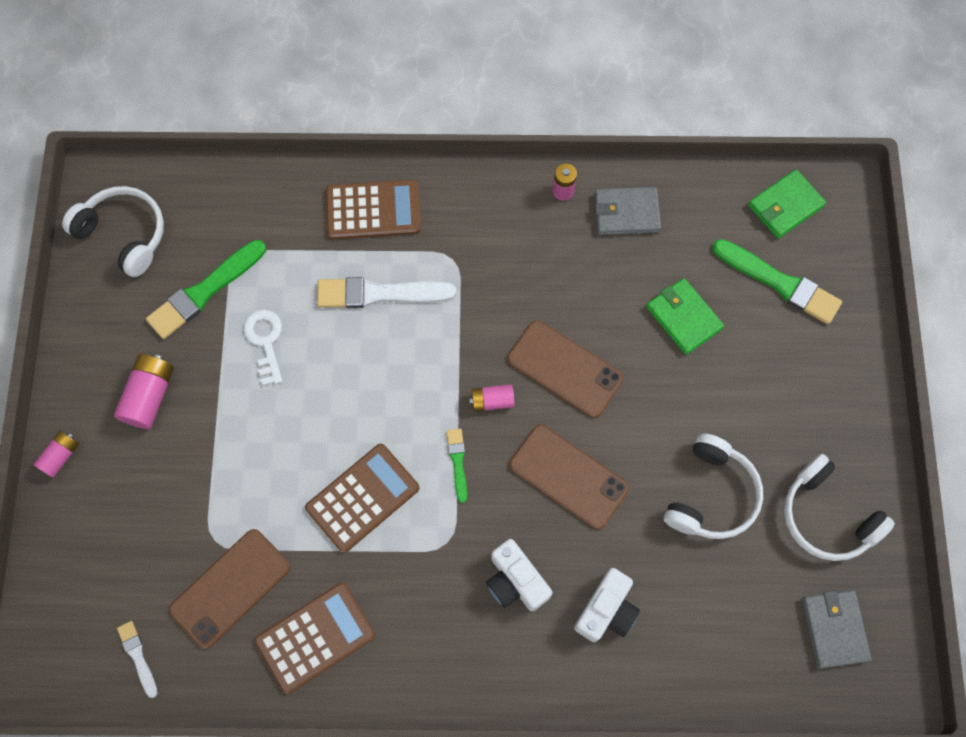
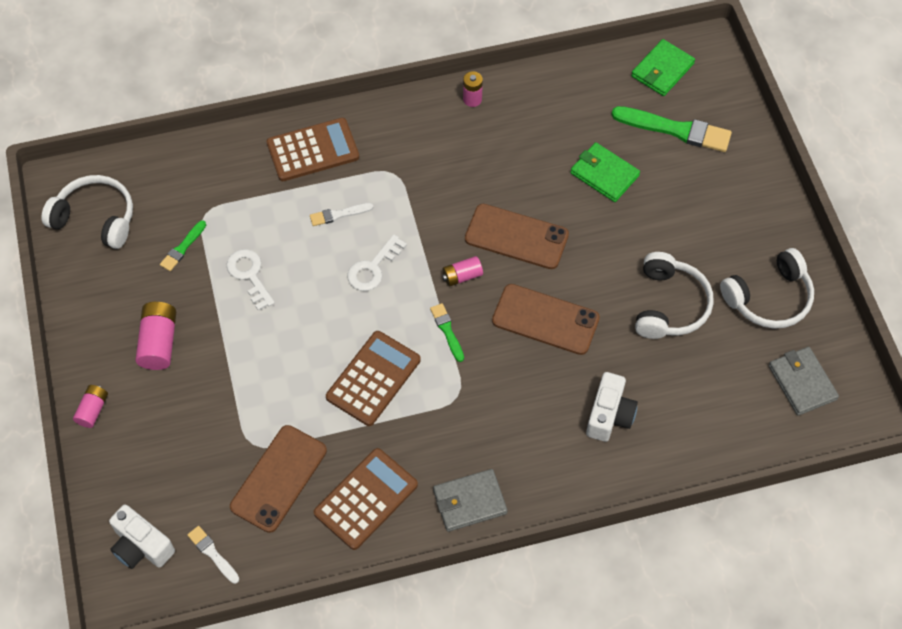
camera: 15 degrees left, 10 degrees down
green brush [146,240,266,339] -> green brush [160,220,206,271], size x0.52
white brush [317,277,456,308] -> white brush [310,203,373,226], size x0.52
white camera [486,539,553,611] -> white camera moved to [109,505,175,569]
grey wallet [594,187,661,235] -> grey wallet moved to [433,469,508,532]
white headphones [784,454,895,561] -> white headphones turned 60 degrees counterclockwise [720,248,814,329]
none -> white key [347,234,407,291]

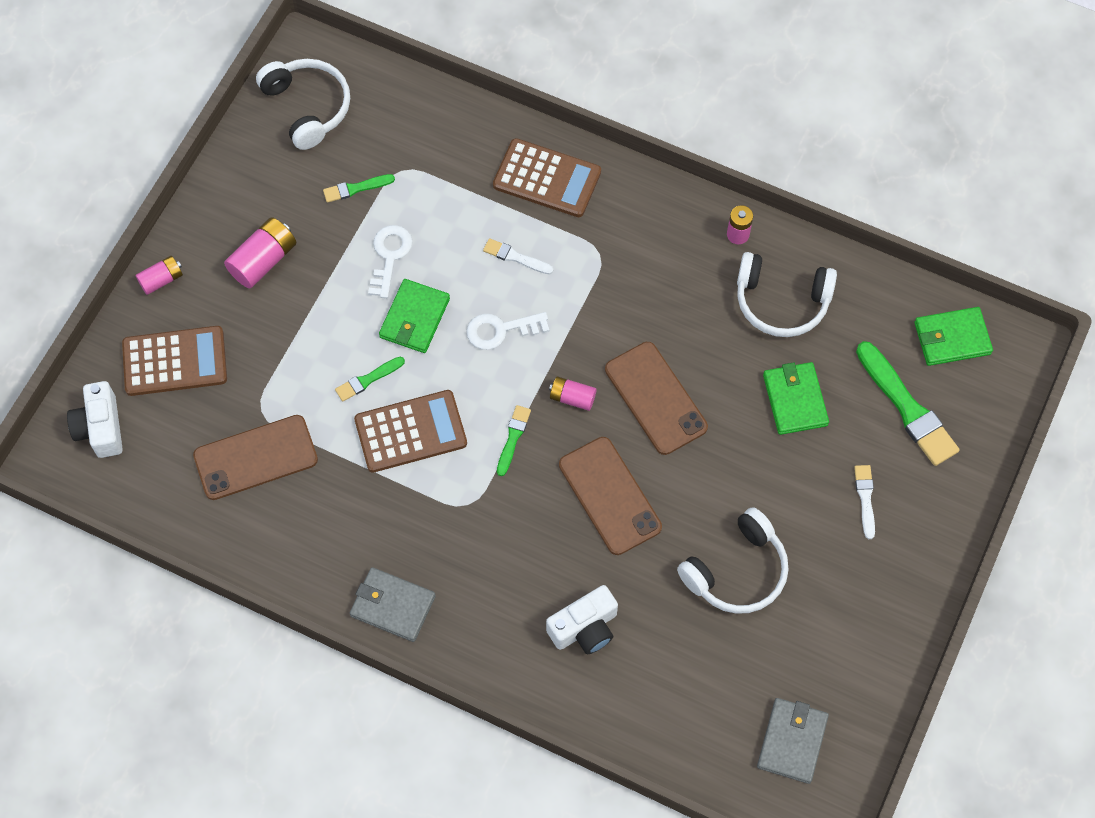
camera: 40 degrees right, 5 degrees up
white brush [187,526,239,584] -> white brush moved to [854,465,875,539]
brown calculator [314,448,418,550] -> brown calculator moved to [122,326,227,396]
white headphones [720,248,814,329] -> white headphones moved to [737,252,837,337]
none -> green brush [335,357,405,401]
none -> green wallet [379,279,450,353]

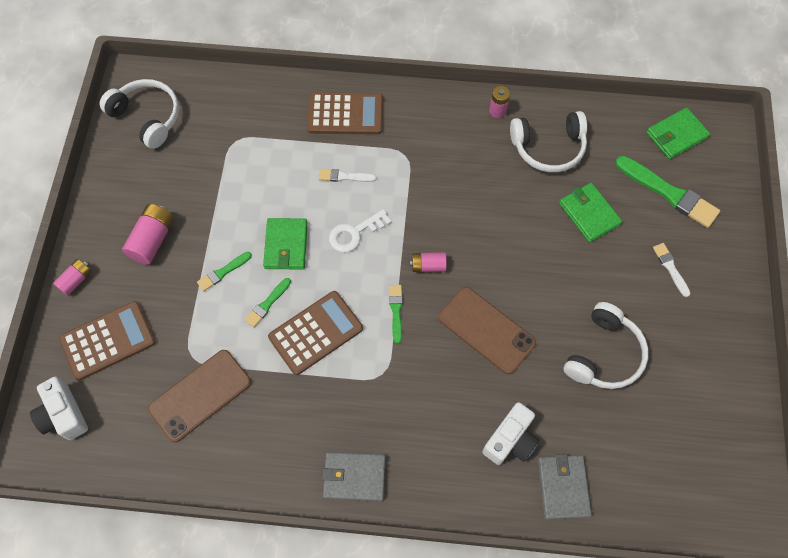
camera: 20 degrees left, 0 degrees up
green brush [323,174,395,203] -> green brush moved to [197,252,252,291]
white key [368,225,413,298] -> none
brown phone [605,342,708,455] -> none
grey wallet [757,698,829,784] -> grey wallet moved to [538,454,592,520]

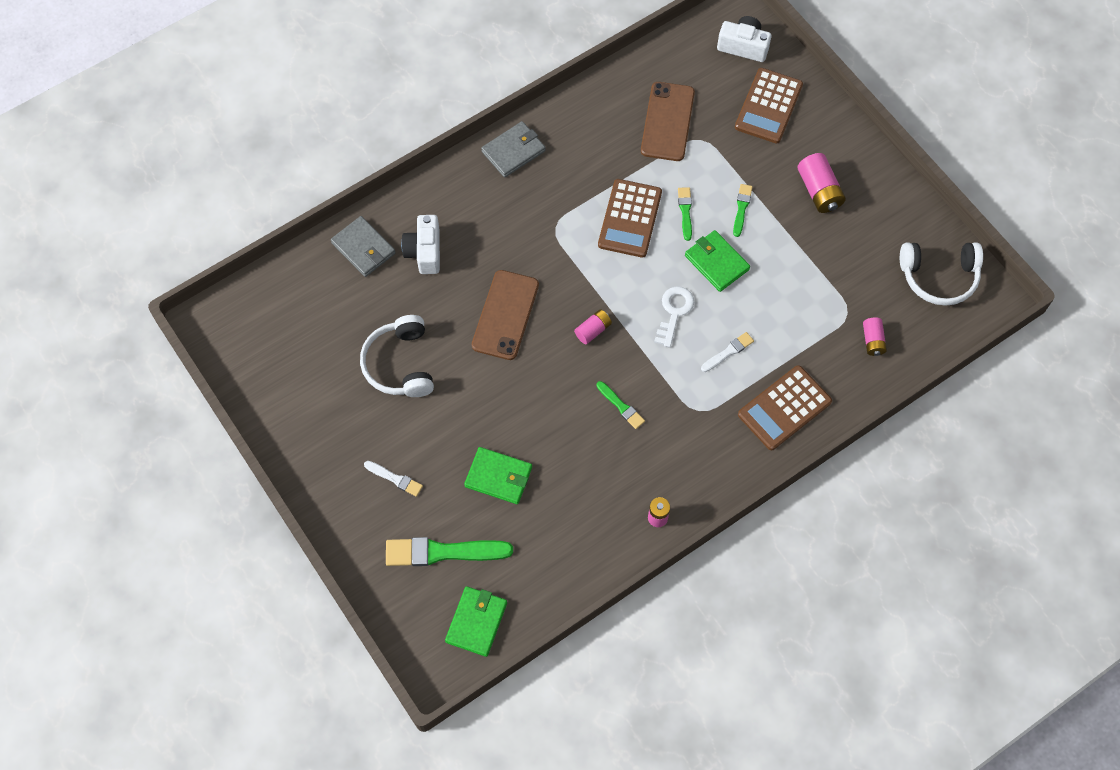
camera: 140 degrees right, 0 degrees up
pink battery [53,259,92,296] -> pink battery moved to [863,317,887,356]
green brush [389,285,403,344] -> green brush moved to [596,381,645,429]
brown phone [438,287,536,374] -> brown phone turned 75 degrees counterclockwise [472,270,539,360]
white headphones [510,111,587,172] -> none

